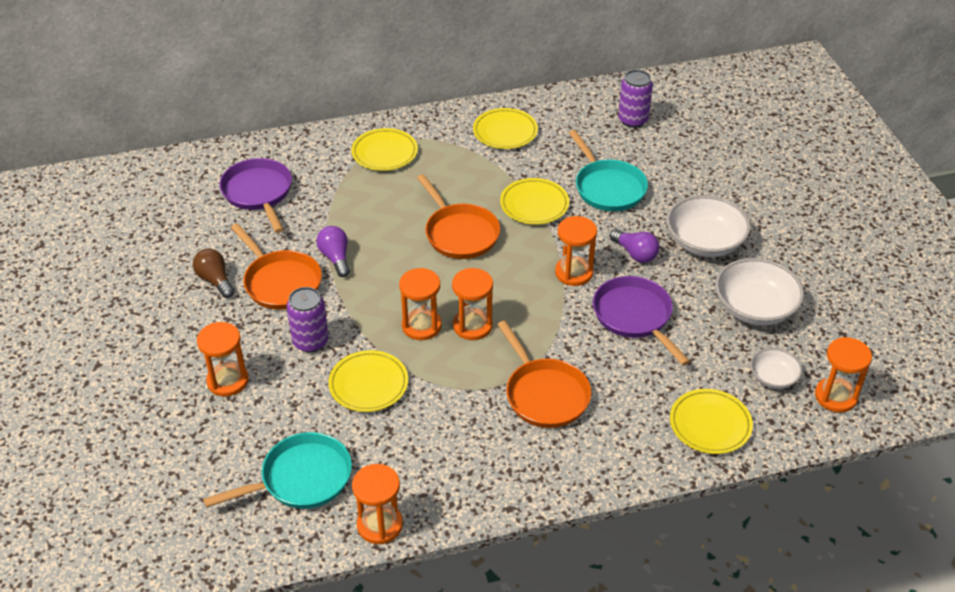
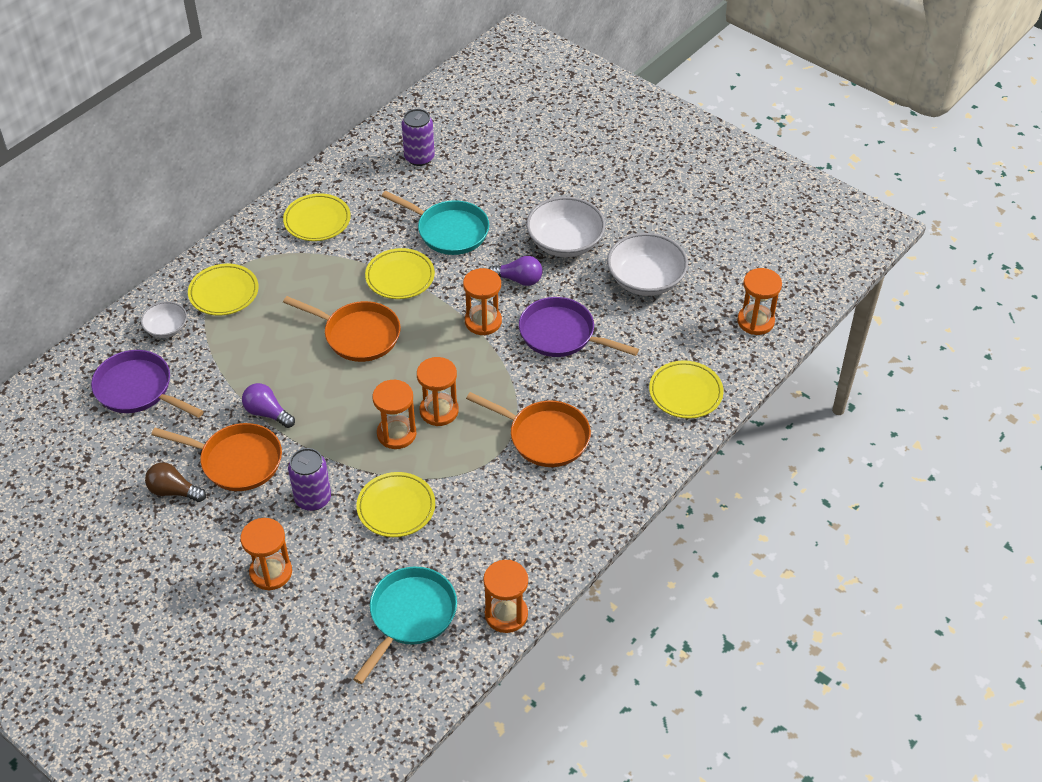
camera: 35 degrees left, 5 degrees up
white bowl [750,348,802,389] -> white bowl moved to [141,301,187,338]

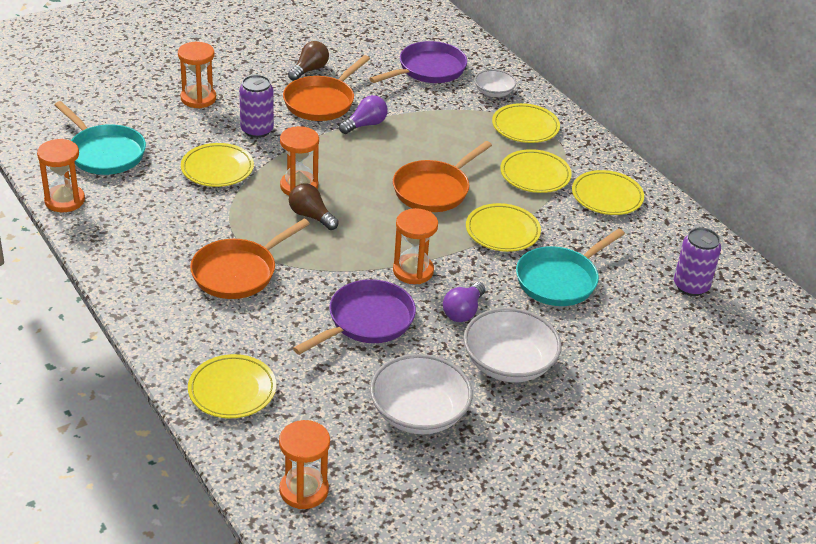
camera: 105 degrees right, 10 degrees down
orange hourglass [417,357,459,426] -> brown light bulb [289,183,339,230]
none -> yellow plate [500,149,572,193]

